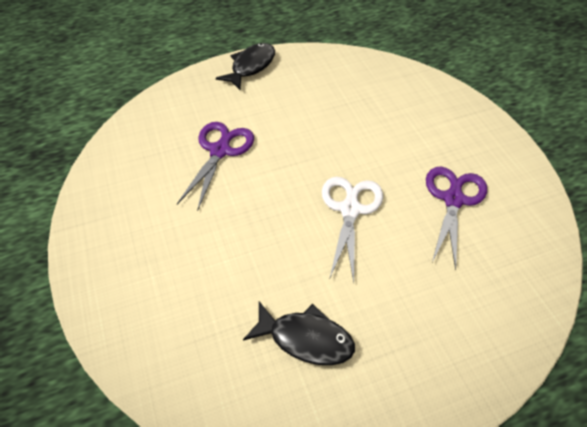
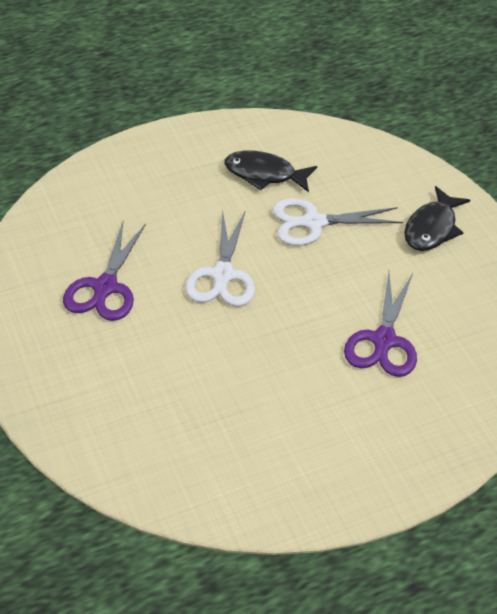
camera: 175 degrees right, 5 degrees down
black fish [216,43,275,90] -> black fish moved to [404,186,470,251]
none -> white scissors [272,198,403,246]

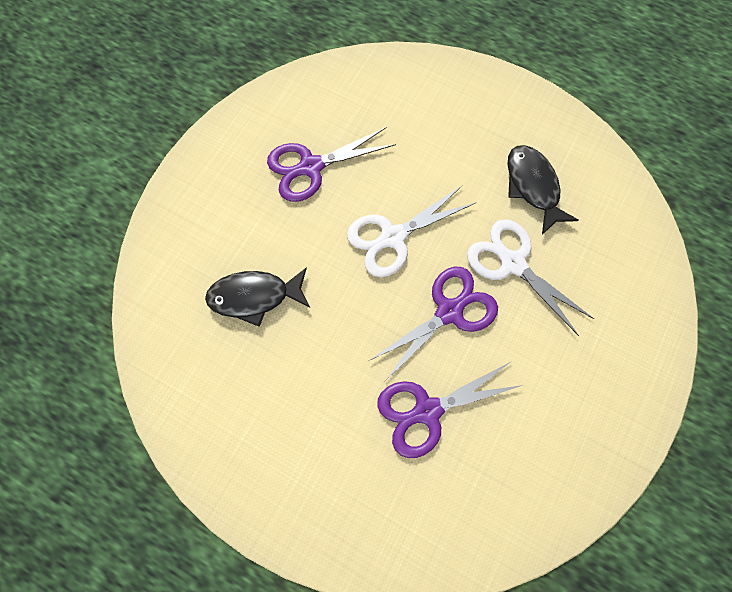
camera: 55 degrees right, 25 degrees up
black fish [404,186,470,251] -> black fish moved to [205,267,310,327]
none -> purple scissors [369,267,498,381]

